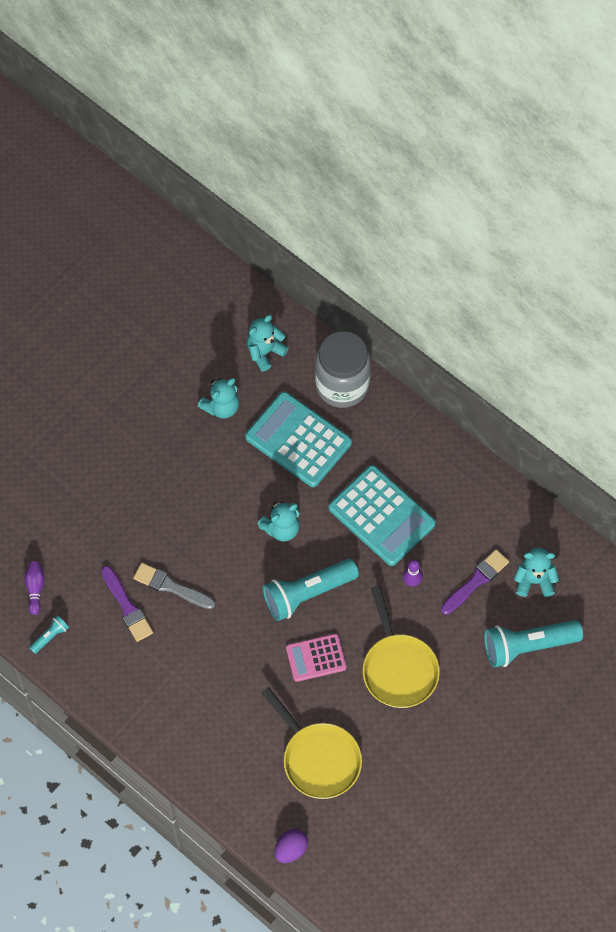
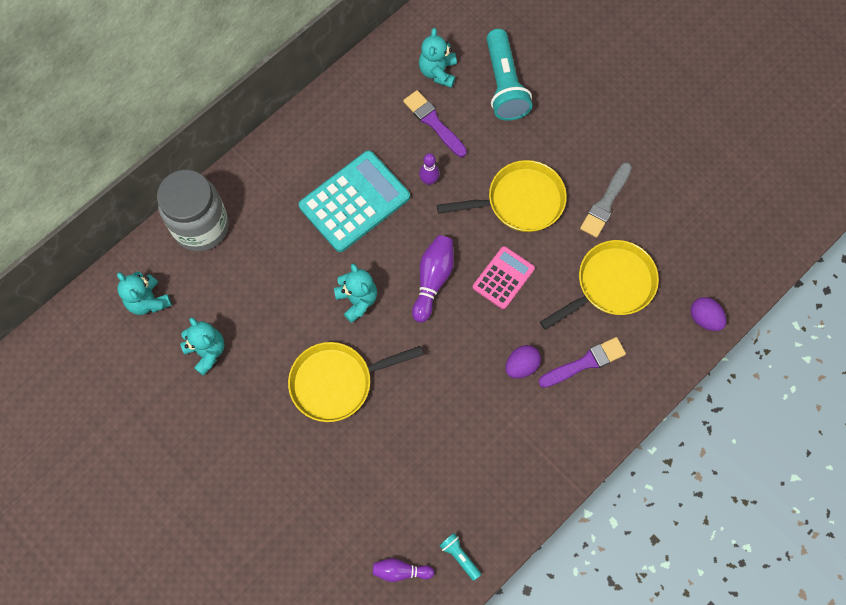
camera: 85 degrees left, 5 degrees up
purple brush [101,566,153,642] -> purple brush moved to [538,337,626,388]
grey brush [133,563,215,609] -> grey brush moved to [580,162,632,238]
turquoise calculator [245,392,352,487] -> none
turquoise flashlight [263,559,359,621] -> purple bowling pin [412,235,454,323]
pink calculator [286,634,346,682] -> pink calculator turned 135 degrees counterclockwise [473,246,535,310]
none -> yellow pan [288,342,423,422]
none -> purple egg [505,345,541,379]

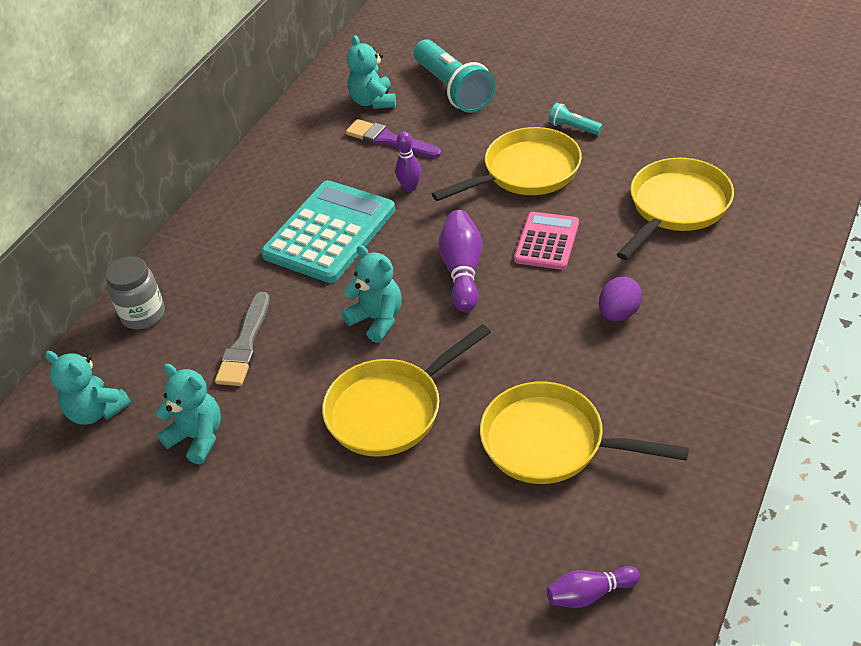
camera: 15 degrees left, 25 degrees down
grey jar [157,170,229,251] -> grey jar [105,256,165,330], size x0.58
turquoise flashlight [439,533,481,581] -> turquoise flashlight moved to [549,103,603,135]
purple brush [538,337,626,388] -> none
grey brush [580,162,632,238] -> grey brush moved to [215,292,269,386]
purple egg [690,297,727,331] -> none
none -> yellow pan [480,382,689,484]

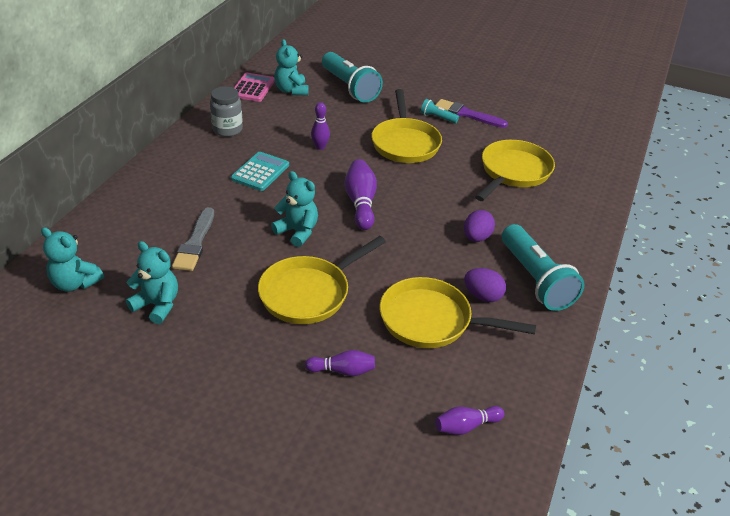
camera: 10 degrees left, 5 degrees down
grey jar [105,256,165,330] -> grey jar moved to [210,86,243,137]
turquoise calculator [261,180,395,283] -> turquoise calculator [231,152,289,191], size x0.58
purple brush [346,119,442,158] -> purple brush moved to [435,99,508,128]
yellow pan [432,127,582,201] -> yellow pan turned 120 degrees clockwise [372,89,442,163]
pink calculator [514,212,579,270] -> pink calculator moved to [234,73,275,102]
none -> purple bowling pin [305,350,375,376]
none -> purple egg [464,268,506,302]
none -> turquoise flashlight [502,224,584,311]

